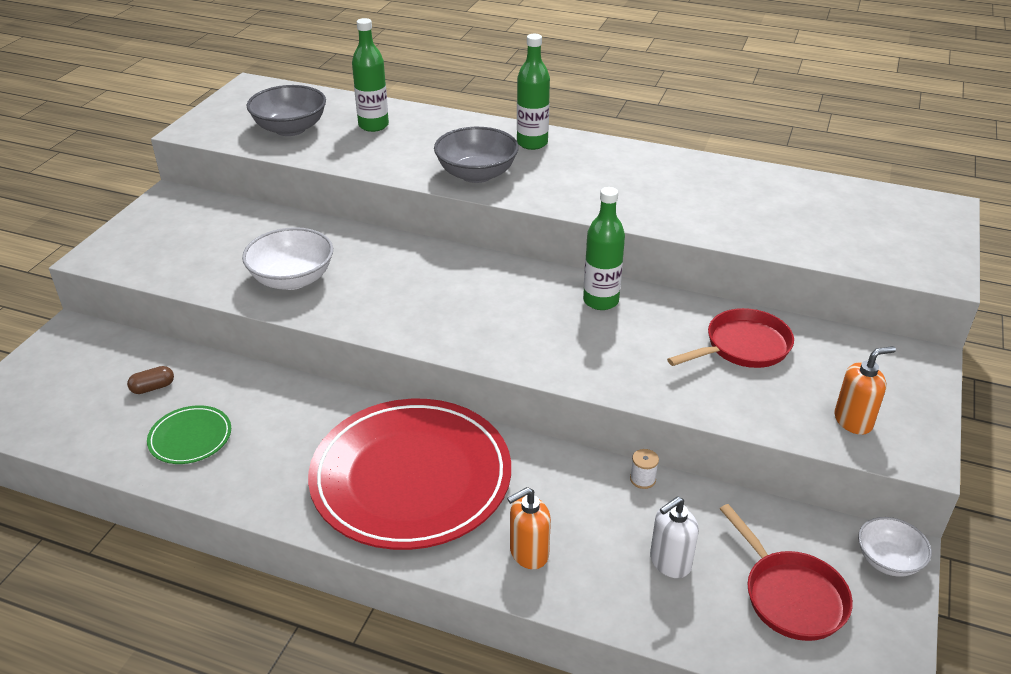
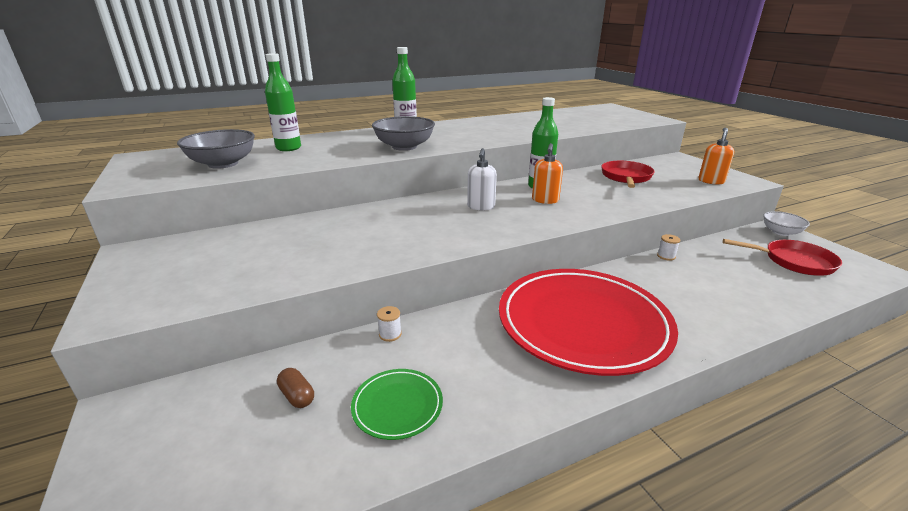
camera: 45 degrees left, 10 degrees down
brown capsule [127,366,174,394] -> brown capsule turned 60 degrees counterclockwise [277,368,314,408]
white bowl [242,227,333,290] -> none
orange soap dispenser [507,487,551,569] -> orange soap dispenser moved to [532,143,563,204]
white soap dispenser [650,496,699,578] -> white soap dispenser moved to [467,148,497,211]
none -> white spool [377,306,402,342]

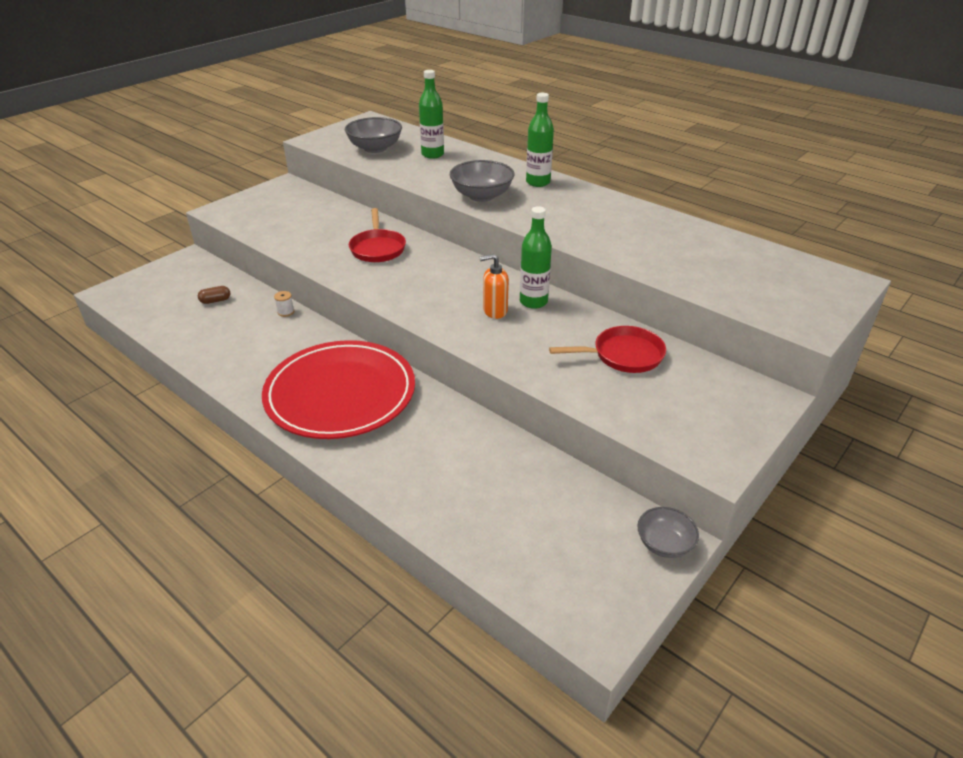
camera: 65 degrees right, 10 degrees up
brown capsule [277,368,314,408] -> brown capsule turned 45 degrees clockwise [198,286,230,304]
green plate [351,369,443,440] -> none
white soap dispenser [467,148,497,211] -> none
white spool [657,234,681,261] -> none
orange soap dispenser [698,128,734,185] -> none
red pan [723,239,842,276] -> red pan moved to [349,208,406,262]
white bowl [763,211,810,236] -> grey bowl [637,507,699,558]

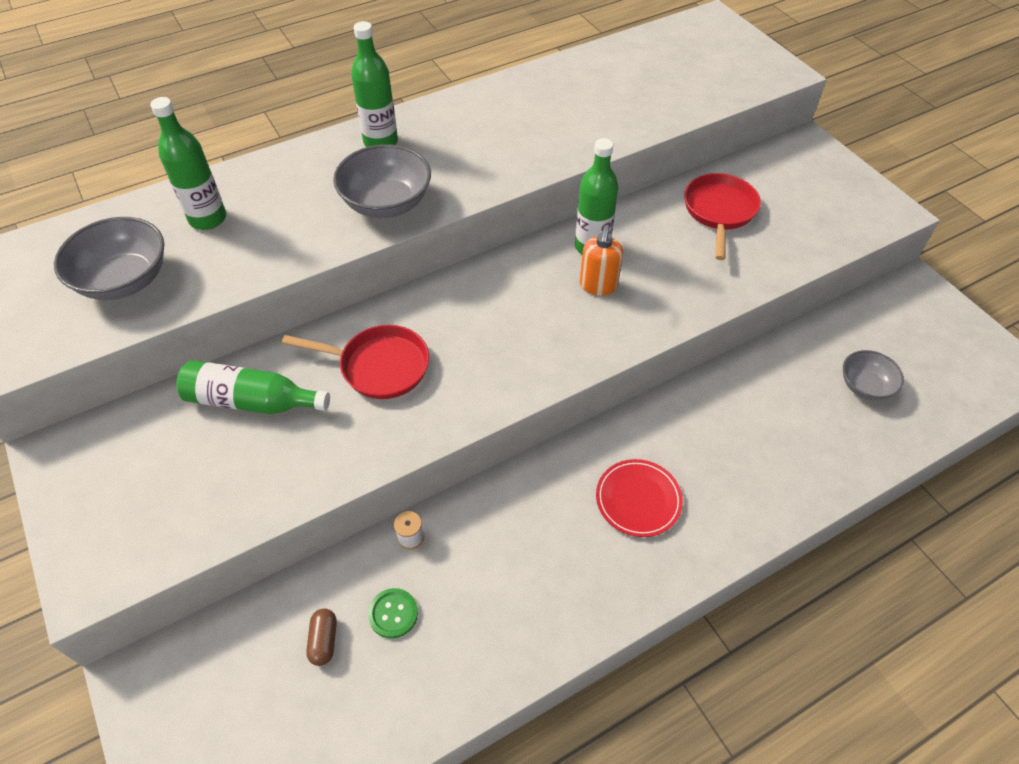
camera: 70 degrees left, 15 degrees up
red plate [262,340,415,439] -> red plate [596,459,683,537], size x0.43
grey bowl [637,507,699,558] -> grey bowl moved to [843,350,904,400]
none -> green bottle [176,360,330,414]
none -> green button [368,588,418,639]

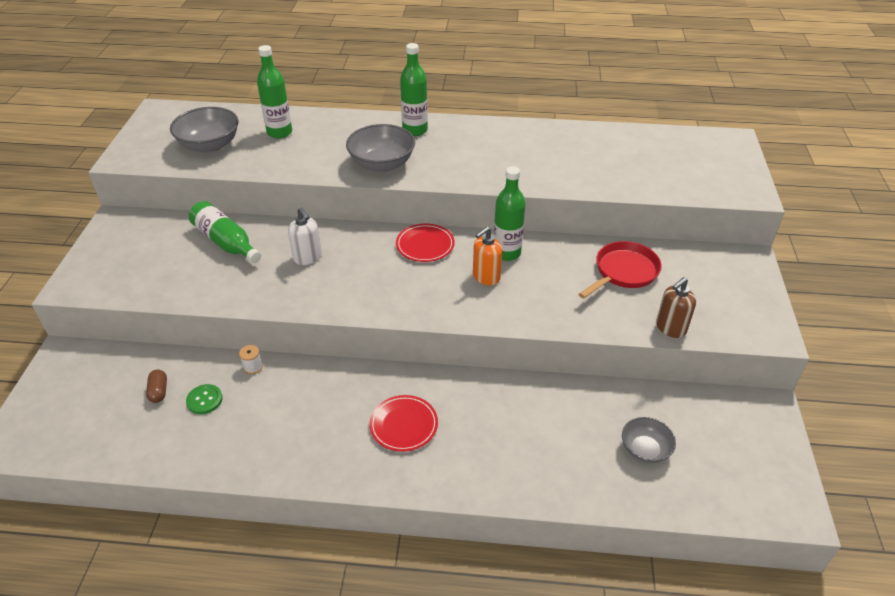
camera: 35 degrees right, 10 degrees down
red pan [282,325,429,399] -> white soap dispenser [288,208,322,265]
brown capsule [306,608,337,666] -> brown capsule turned 45 degrees counterclockwise [146,369,167,403]
none -> red plate [396,224,455,262]
none -> brown soap dispenser [656,277,696,338]

